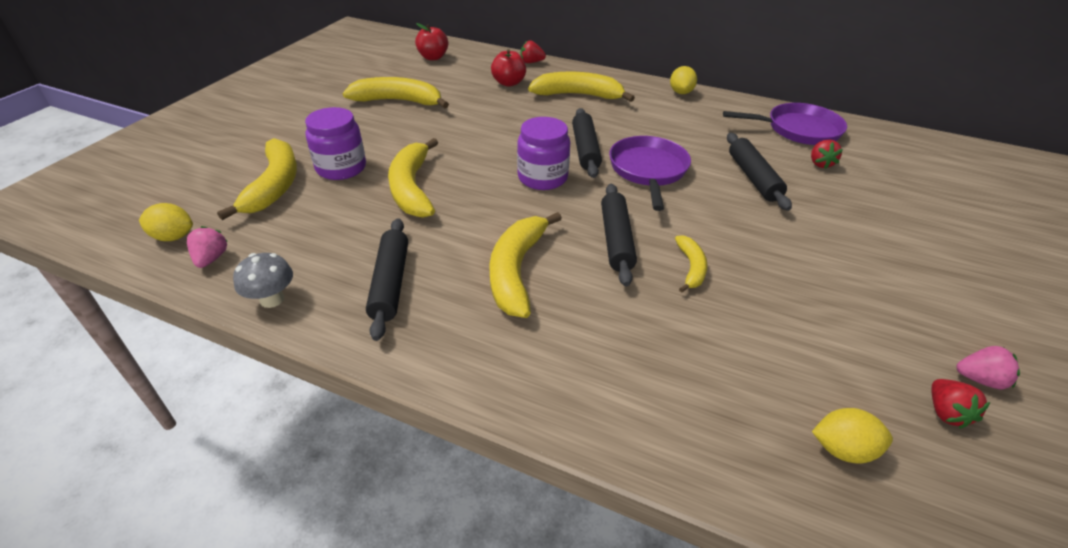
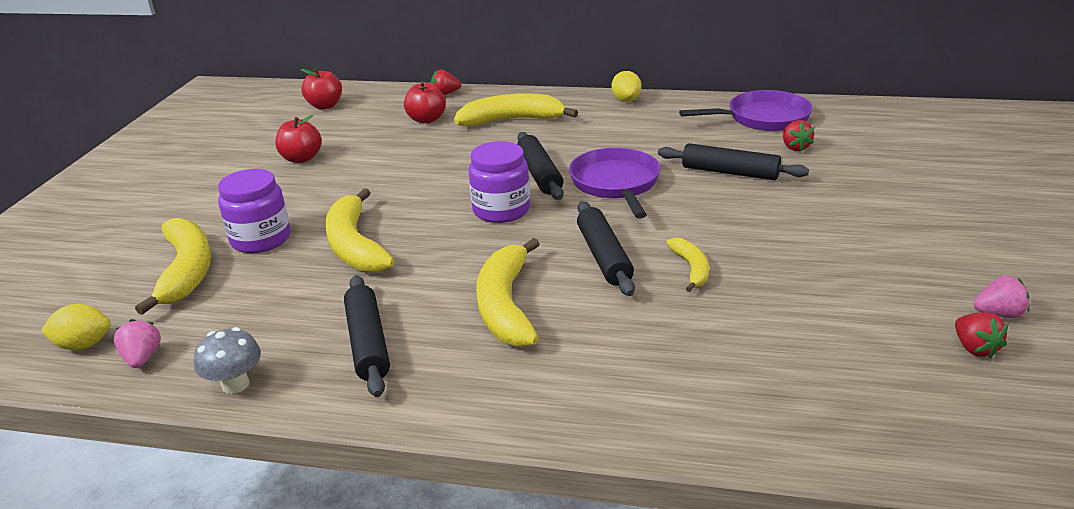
camera: 10 degrees left, 10 degrees down
yellow banana [343,77,449,108] -> red apple [275,115,322,163]
black rolling pin [727,133,792,211] -> black rolling pin turned 45 degrees counterclockwise [658,143,809,180]
yellow lemon [812,408,893,463] -> none

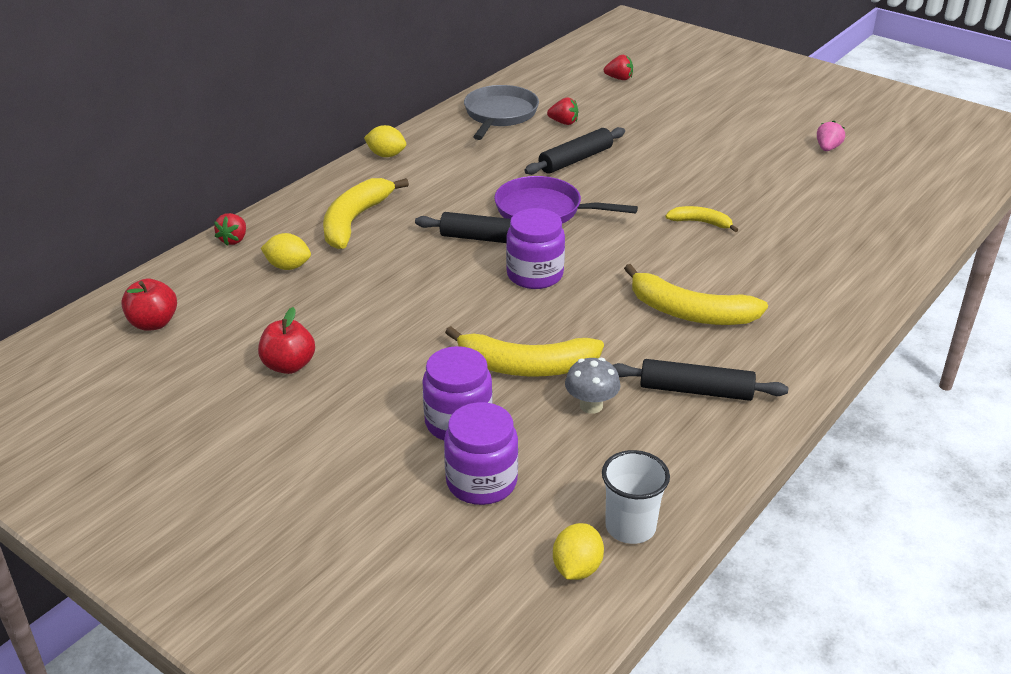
camera: 65 degrees left, 5 degrees up
pink strawberry [114,319,161,368] -> white cup [602,450,670,544]
yellow banana [135,218,211,315] -> purple jar [444,402,518,505]
grey mushroom [194,327,261,394] -> grey mushroom moved to [565,358,621,414]
red apple [404,81,446,124] -> yellow lemon [261,233,311,270]
black rolling pin [577,201,635,296] -> none
purple pan [679,90,813,131] -> grey pan [464,85,539,140]
red strawberry [955,312,1008,358] -> red strawberry moved to [604,55,633,80]

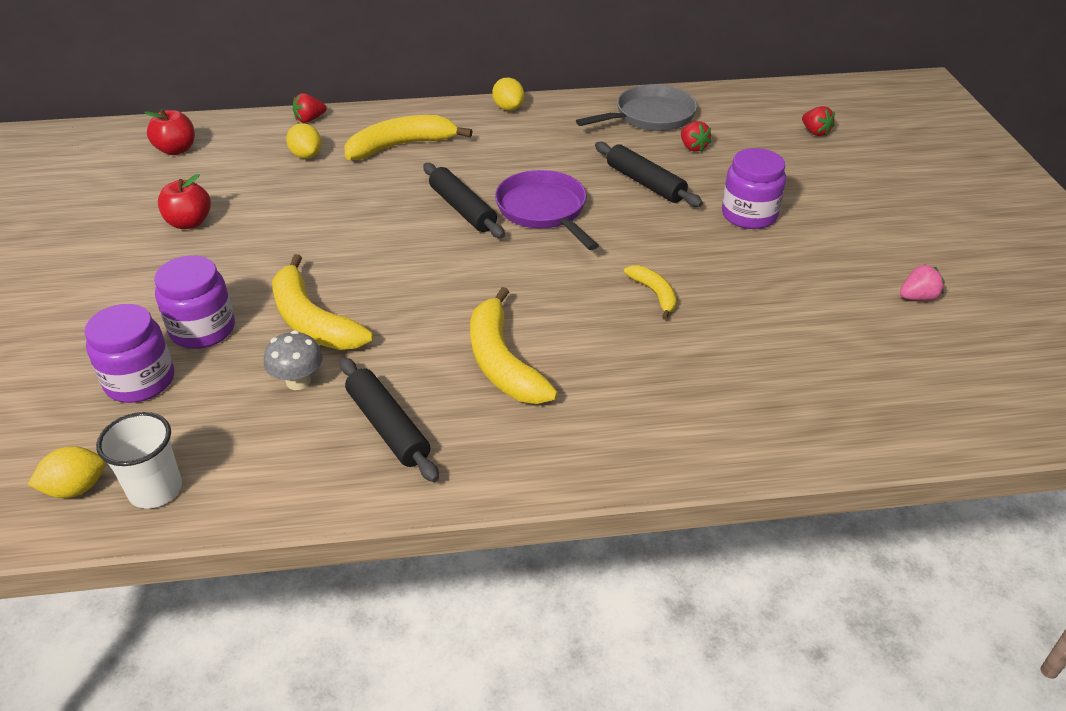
camera: 45 degrees right, 5 degrees up
purple jar [506,208,565,289] -> purple jar moved to [722,148,786,229]
black rolling pin [524,127,625,175] -> black rolling pin turned 45 degrees clockwise [595,142,703,207]

